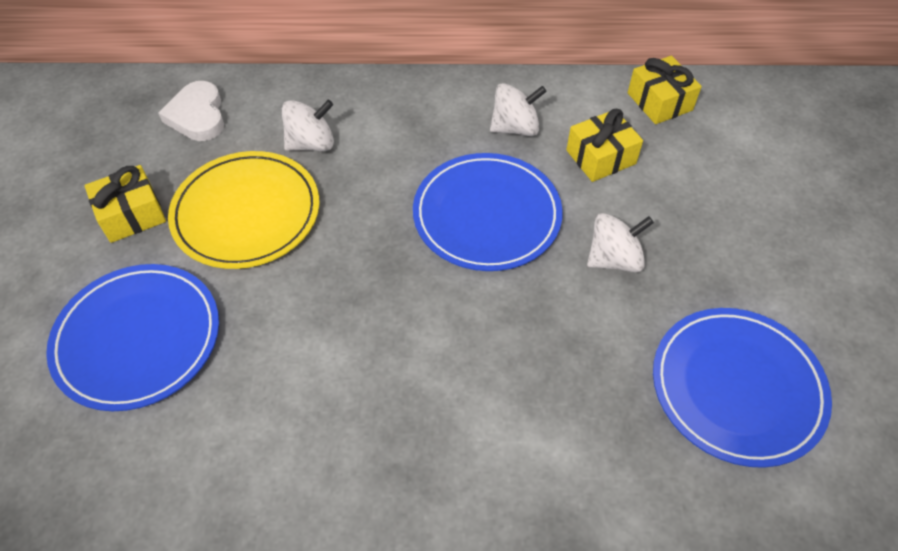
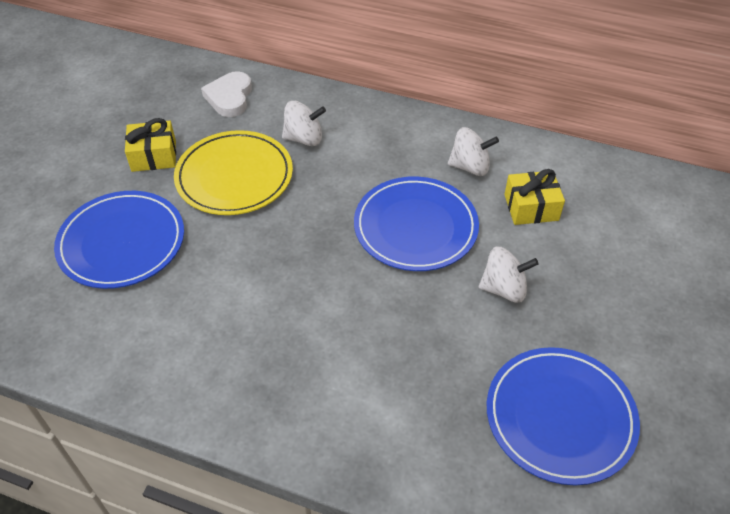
camera: 20 degrees right, 5 degrees down
yellow gift [628,56,702,124] -> none

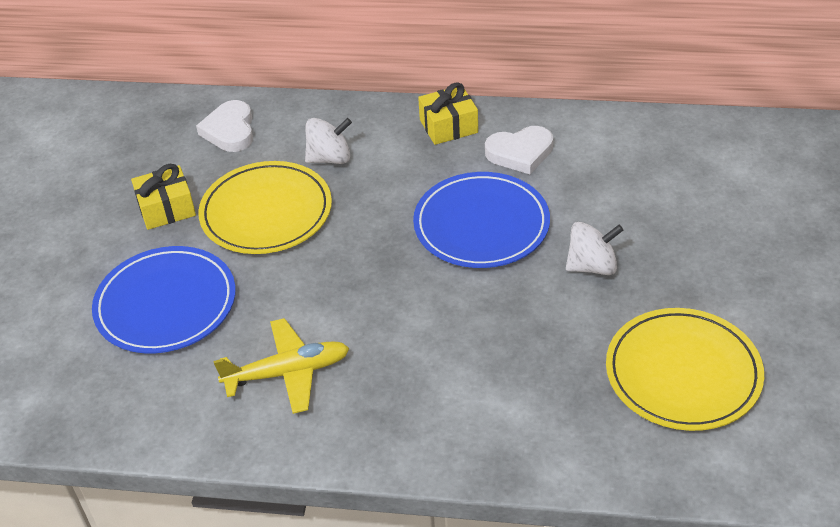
camera: 10 degrees left, 5 degrees down
white spinning top [448,127,499,176] -> white heart [485,126,553,174]
blue plate [487,347,640,485] -> yellow plate [606,308,764,431]
yellow gift [504,169,565,225] -> yellow gift moved to [418,82,478,145]
none -> yellow plane [214,318,349,414]

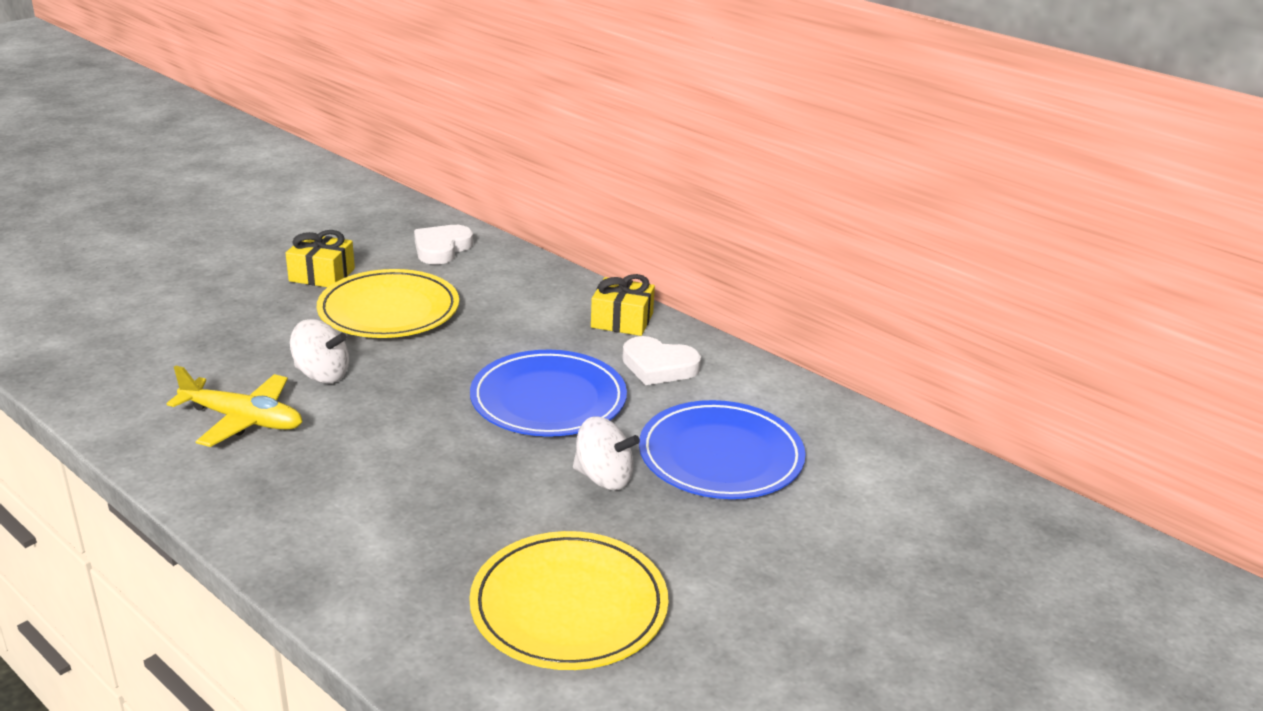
camera: 30 degrees right, 15 degrees down
blue plate [92,246,236,354] -> blue plate moved to [639,400,806,499]
white spinning top [305,118,352,164] -> white spinning top moved to [290,319,349,383]

